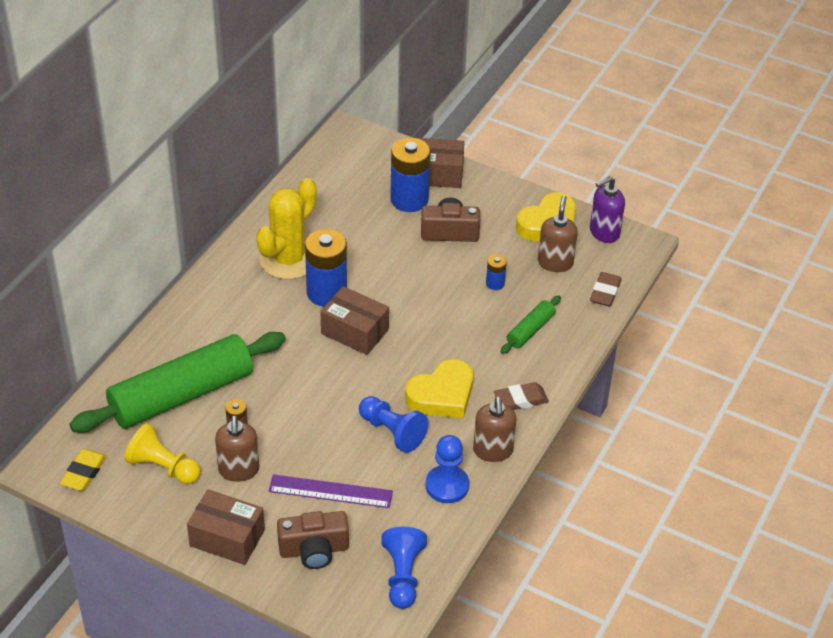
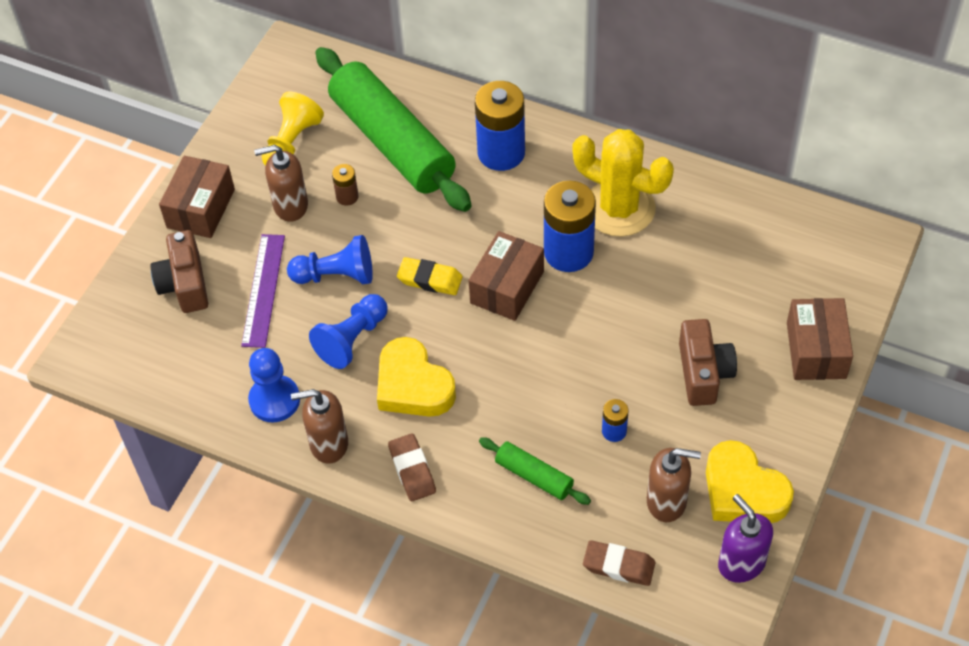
camera: 90 degrees right, 10 degrees up
yellow eraser [60,449,107,491] -> yellow eraser moved to [397,257,463,295]
blue pawn [381,527,427,609] -> blue pawn moved to [287,235,373,284]
blue battery [390,138,431,212] -> blue battery moved to [475,81,525,171]

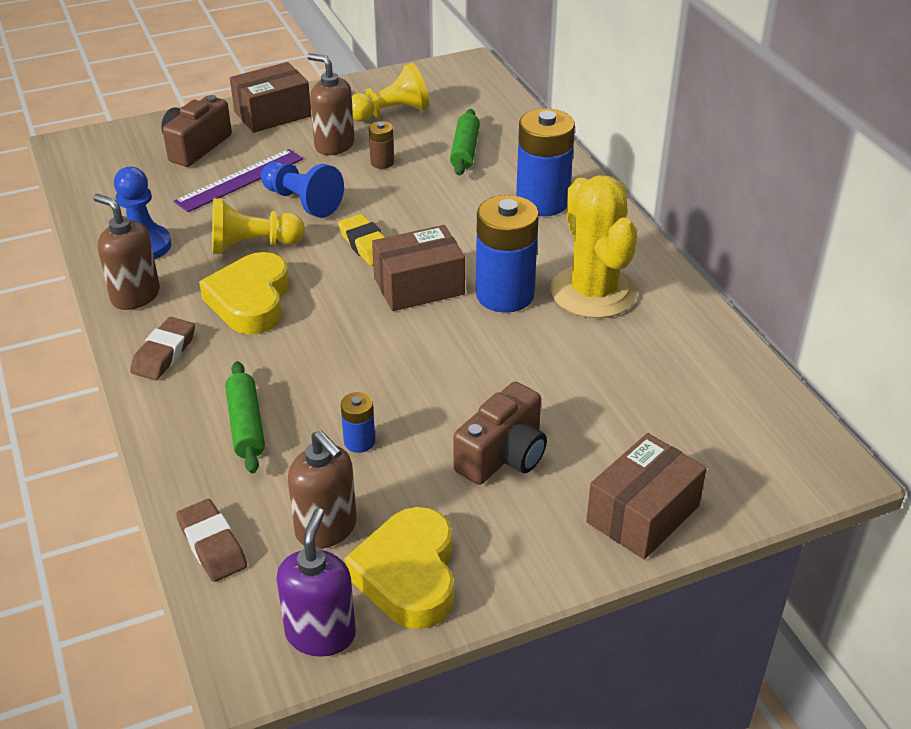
camera: 40 degrees right, 15 degrees down
blue pawn [309,294,388,369] -> yellow pawn [212,198,305,254]
green rolling pin [315,47,471,212] -> green rolling pin [450,109,480,175], size x0.44

